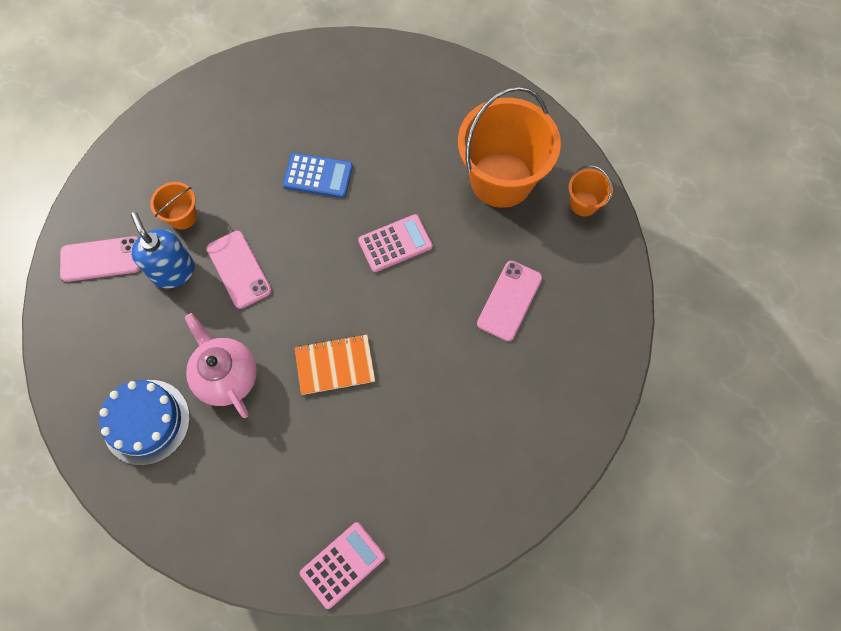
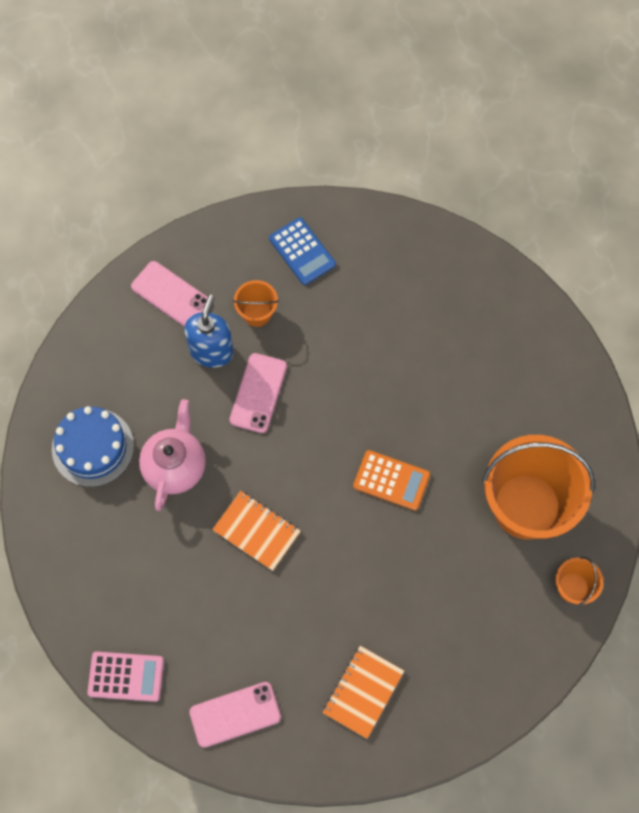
camera: 45 degrees right, 0 degrees up
blue calculator [283,153,353,198] -> blue calculator moved to [269,217,336,285]
pink calculator [358,214,433,272] -> orange calculator [353,450,430,511]
pink phone [477,261,542,341] -> pink phone moved to [189,682,281,748]
none -> orange notebook [323,646,404,739]

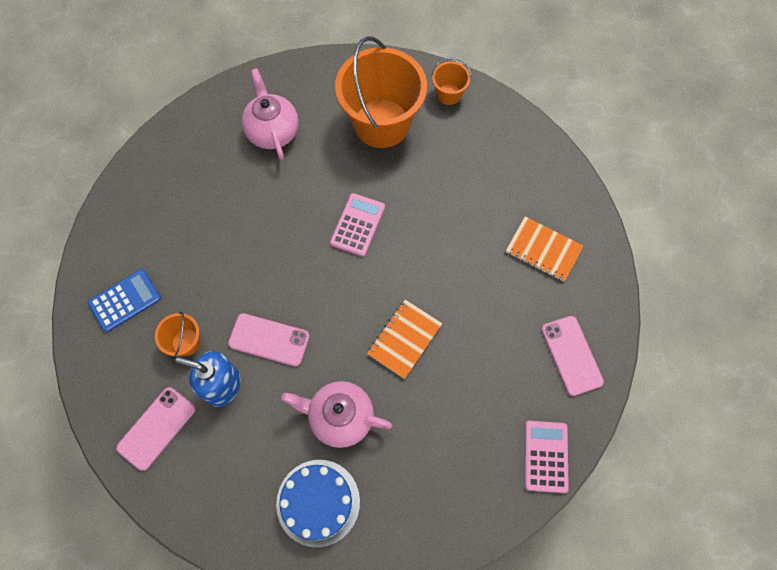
camera: 90 degrees left, 0 degrees up
orange calculator [353,450,430,511] -> pink calculator [330,193,385,257]
none -> pink teapot [242,68,299,160]

